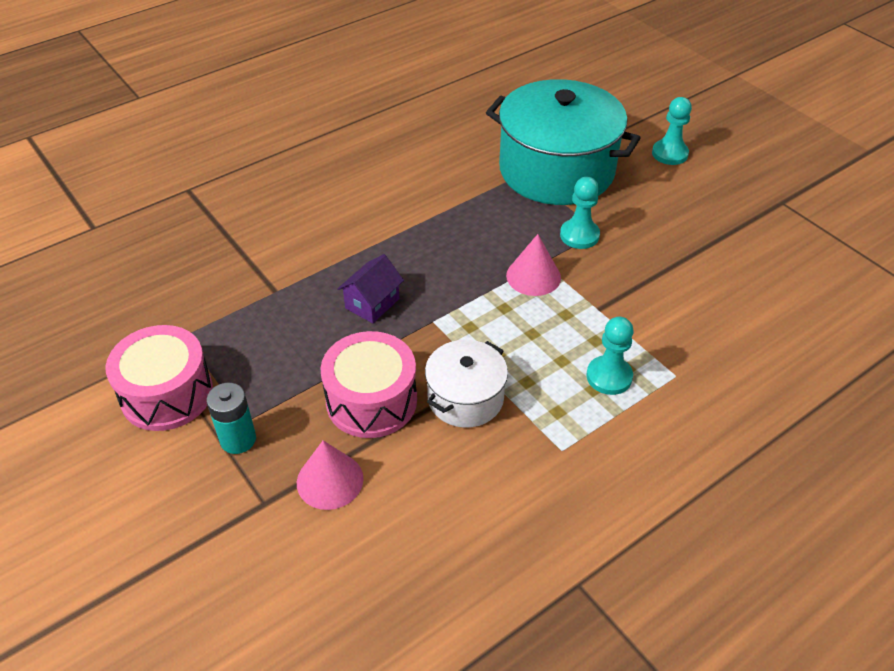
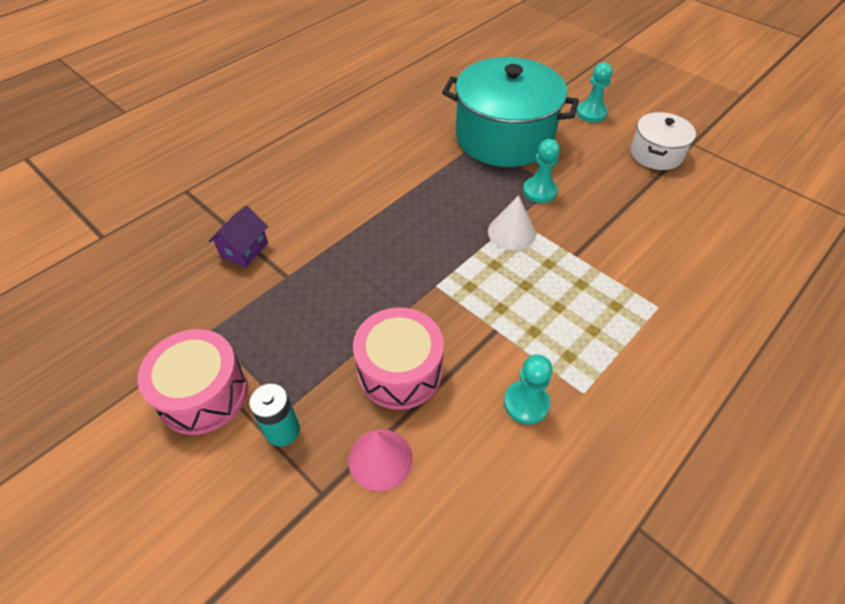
camera: 10 degrees left, 5 degrees up
purple house [337,254,404,323] -> purple house moved to [209,206,268,268]
white pot [425,340,508,428] -> white pot moved to [630,112,696,170]
pink cone [506,234,561,296] -> white cone [488,195,536,250]
turquoise pawn [586,317,634,395] -> turquoise pawn moved to [504,354,552,424]

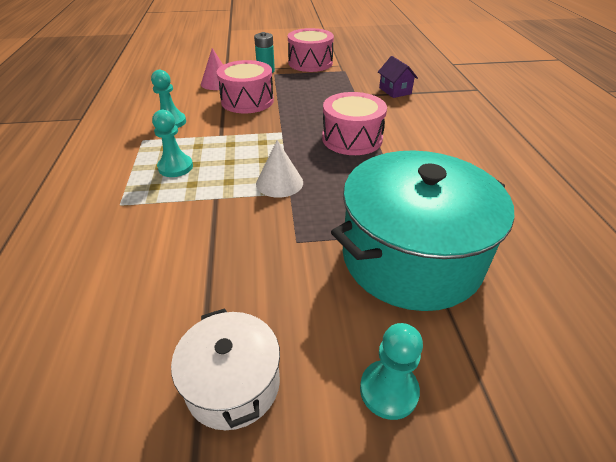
camera: 130 degrees right, 10 degrees down
turquoise pawn [523,139,560,203] -> turquoise pawn moved to [152,110,193,177]
none -> pink drum [322,92,387,155]

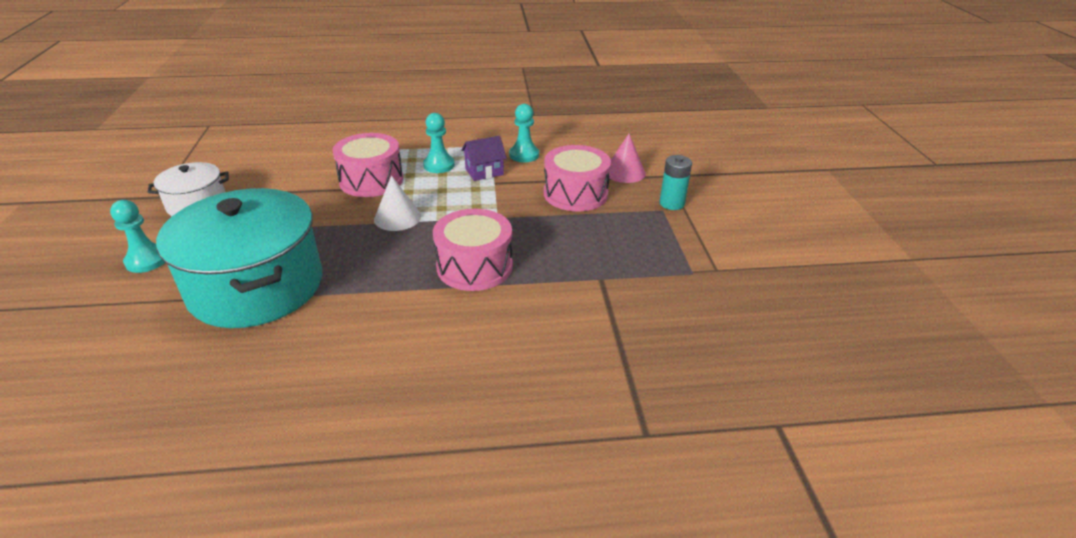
camera: 90 degrees right, 5 degrees down
pink drum [288,28,334,72] -> pink drum moved to [332,133,403,197]
purple house [378,56,418,98] -> purple house moved to [461,136,507,181]

